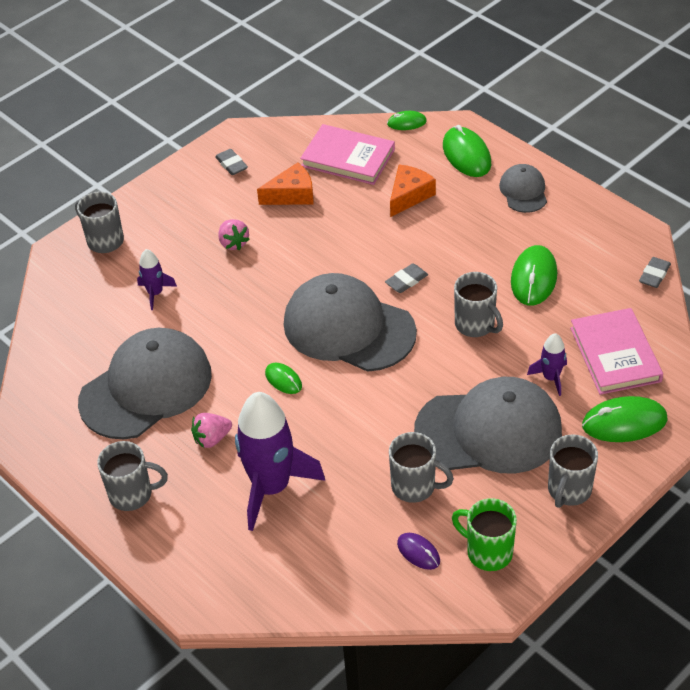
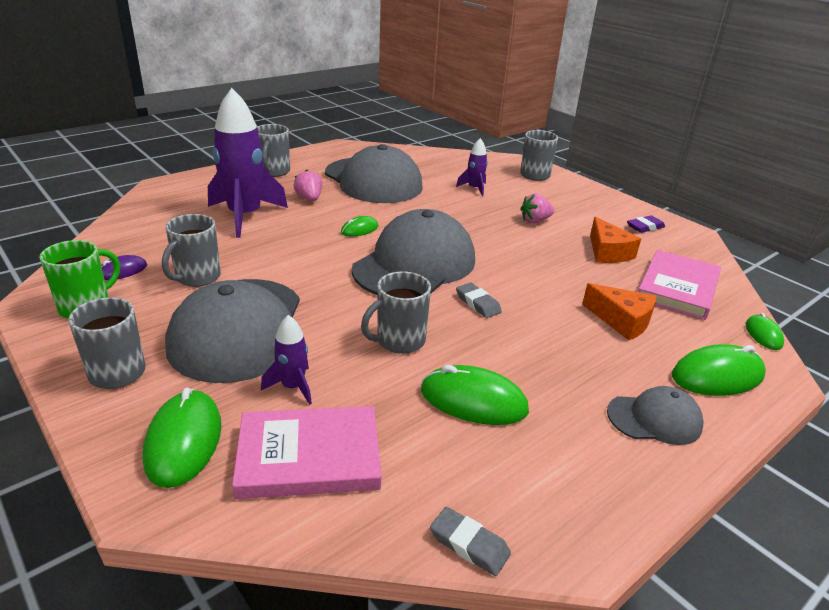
camera: 90 degrees right, 15 degrees down
grey eraser [215,149,248,175] -> purple eraser [627,215,665,233]

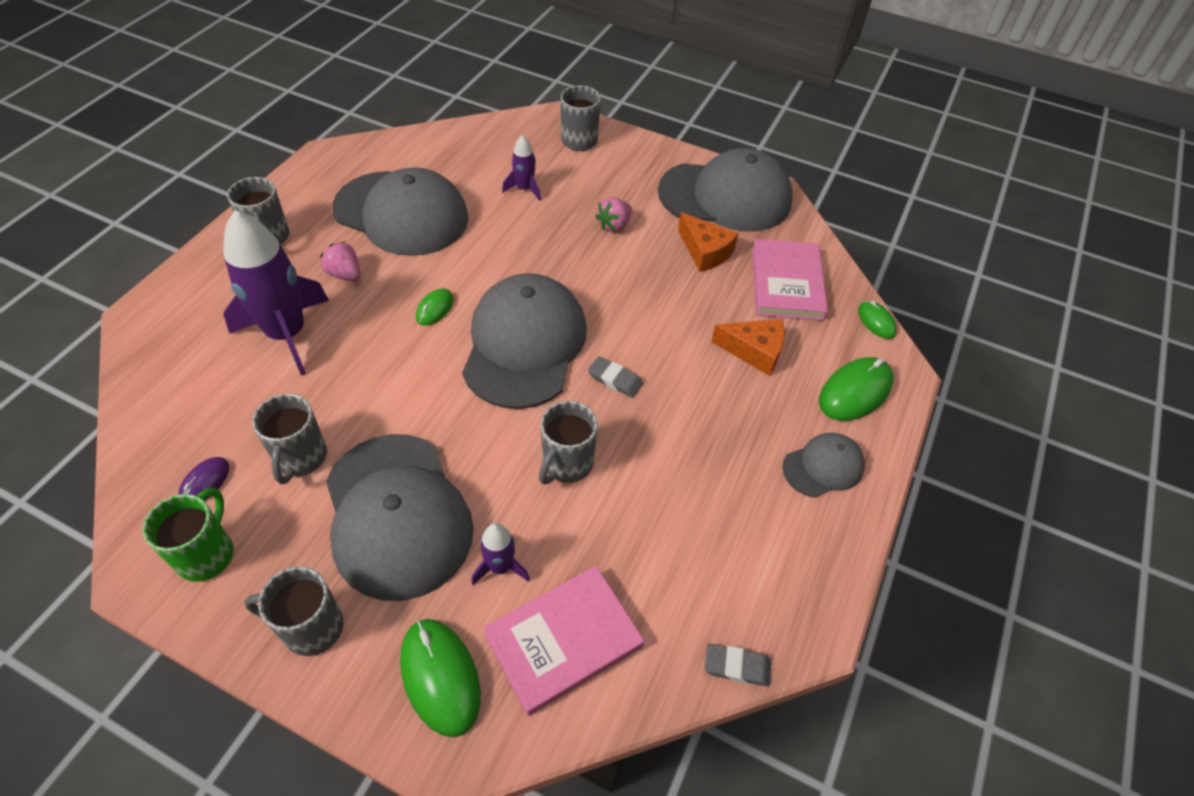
camera: 25 degrees left, 20 degrees up
green mouse [421,365,529,425] -> none
purple eraser [627,215,665,233] -> grey cap [658,148,793,232]

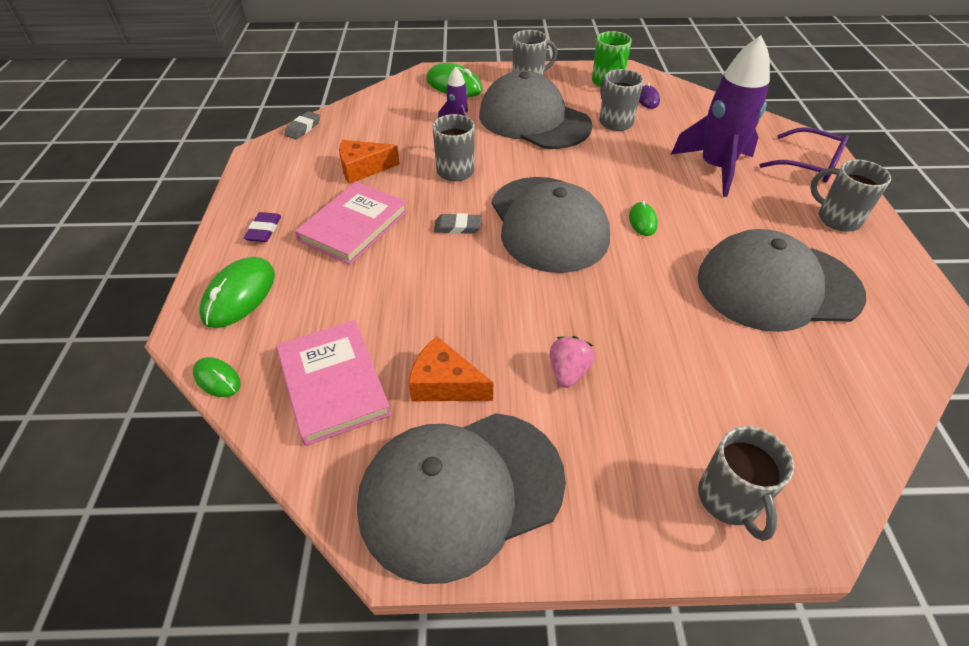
camera: 155 degrees right, 5 degrees down
pink strawberry [320,242,360,281] -> none
pink book [483,566,644,716] -> pink book moved to [295,182,408,264]
purple rocket [502,135,541,201] -> none
grey eraser [705,643,771,687] -> grey eraser turned 45 degrees counterclockwise [284,111,320,139]
orange cheese [711,319,785,376] -> orange cheese moved to [339,140,400,184]
grey cap [782,433,865,498] -> purple eraser [244,212,281,242]
none -> purple glasses [760,127,849,183]

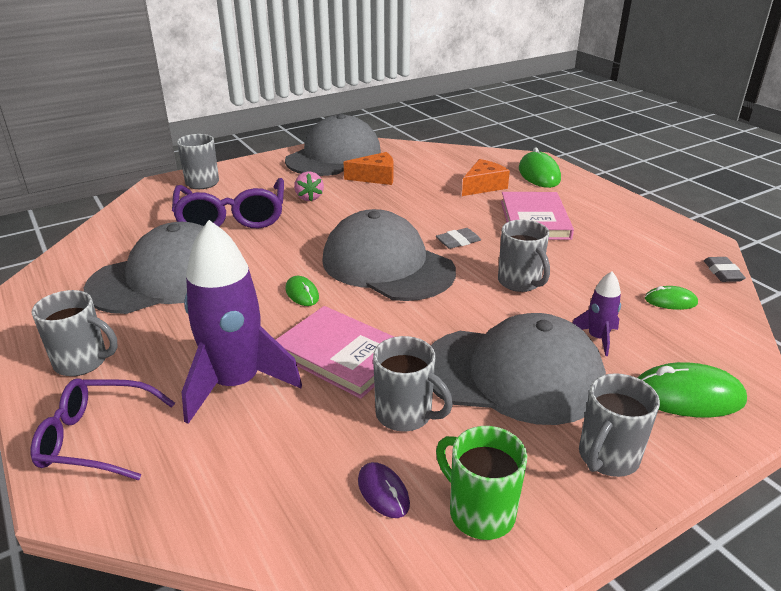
camera: 150 degrees right, 15 degrees down
green mouse [193,357,241,397] -> green mouse moved to [645,286,698,310]
purple eraser [244,212,281,242] -> none
pink book [276,320,391,446] -> pink book moved to [276,306,394,399]
orange cheese [339,140,400,184] -> orange cheese moved to [462,159,510,196]
none -> purple glasses [172,178,284,228]

